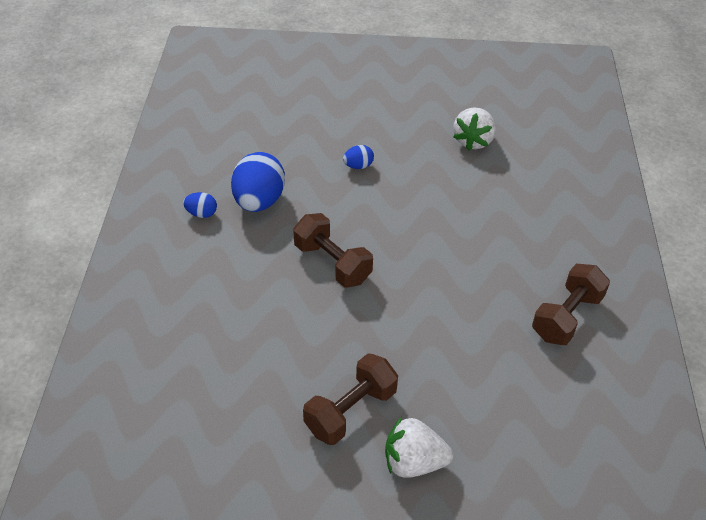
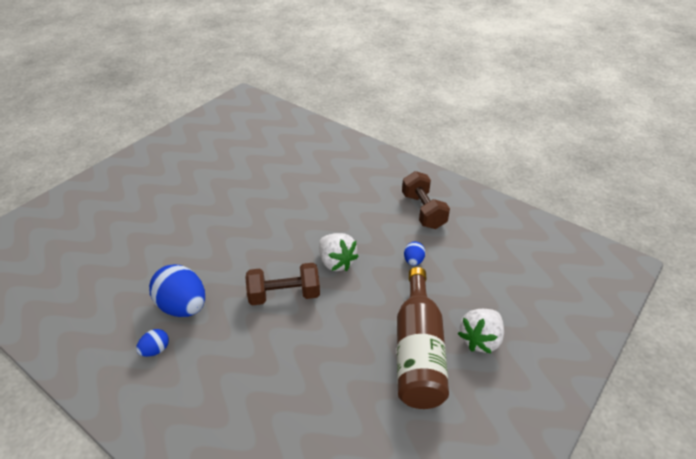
camera: 55 degrees left, 5 degrees down
brown dumbbell [303,354,398,445] -> brown bottle [397,267,449,409]
blue egg [343,145,374,169] -> blue egg moved to [404,242,426,266]
white strawberry [453,107,496,151] -> white strawberry moved to [319,233,359,271]

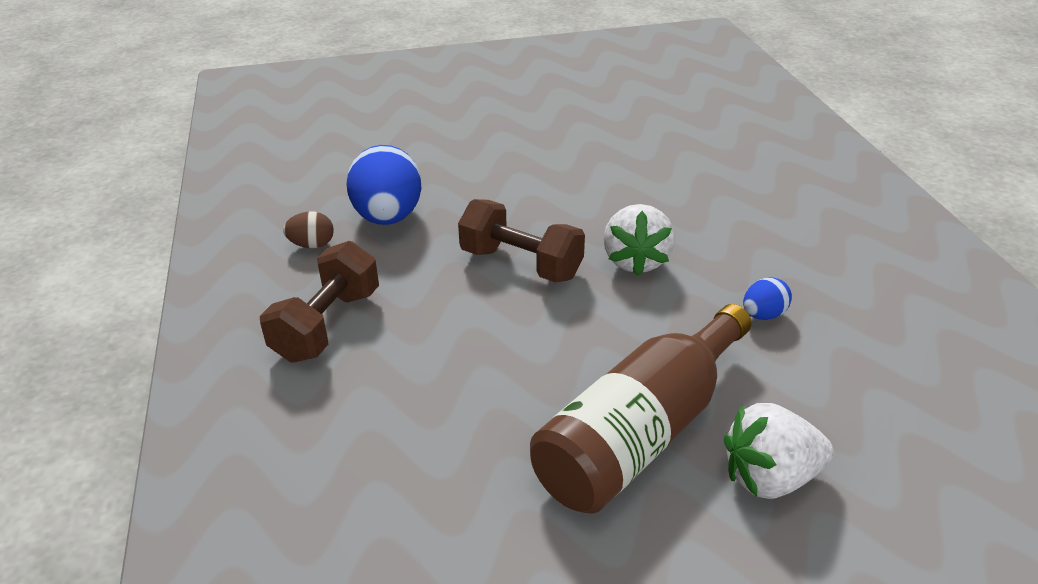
camera: 40 degrees right, 5 degrees down
blue egg [136,329,169,357] -> brown egg [283,212,334,248]
brown dumbbell [402,171,450,229] -> brown dumbbell moved to [260,241,379,362]

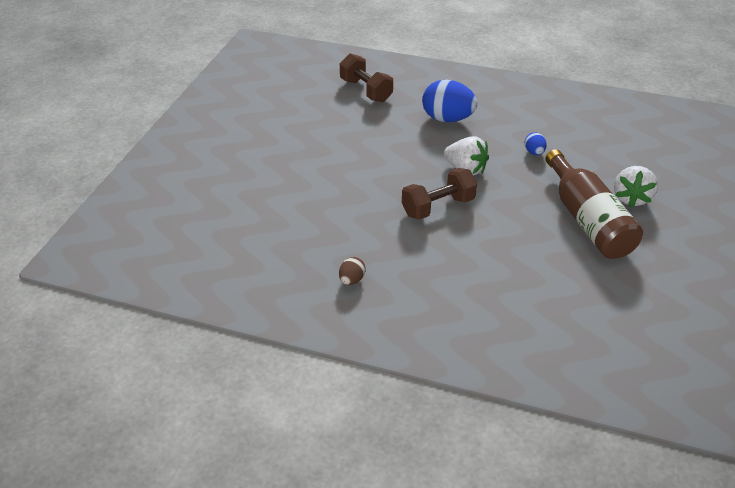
camera: 60 degrees left, 5 degrees up
brown dumbbell [260,241,379,362] -> brown dumbbell moved to [340,54,393,102]
blue egg [346,145,422,225] -> blue egg moved to [422,80,477,122]

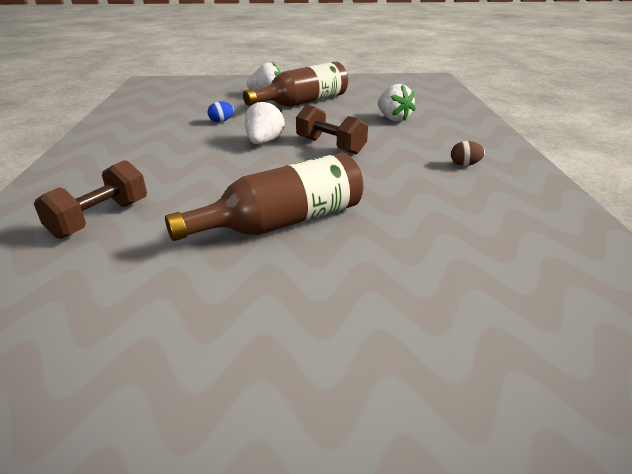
camera: 110 degrees left, 10 degrees down
blue egg [422,80,477,122] -> none
none -> brown bottle [165,152,364,241]
none -> white strawberry [378,84,416,122]

